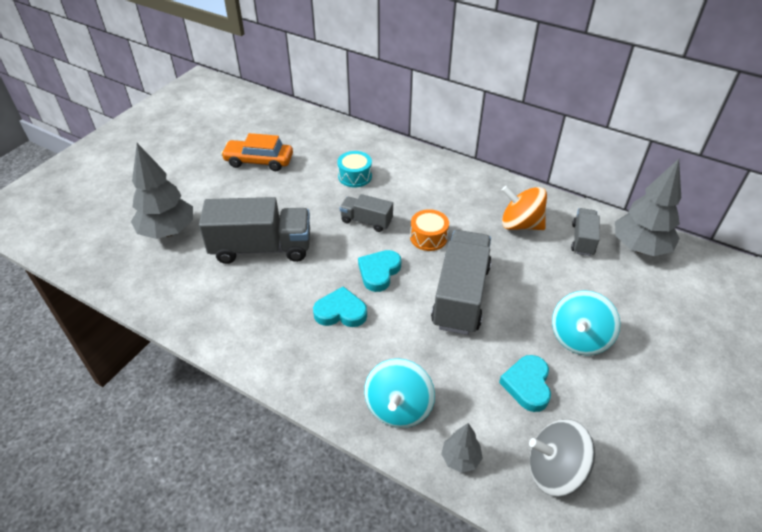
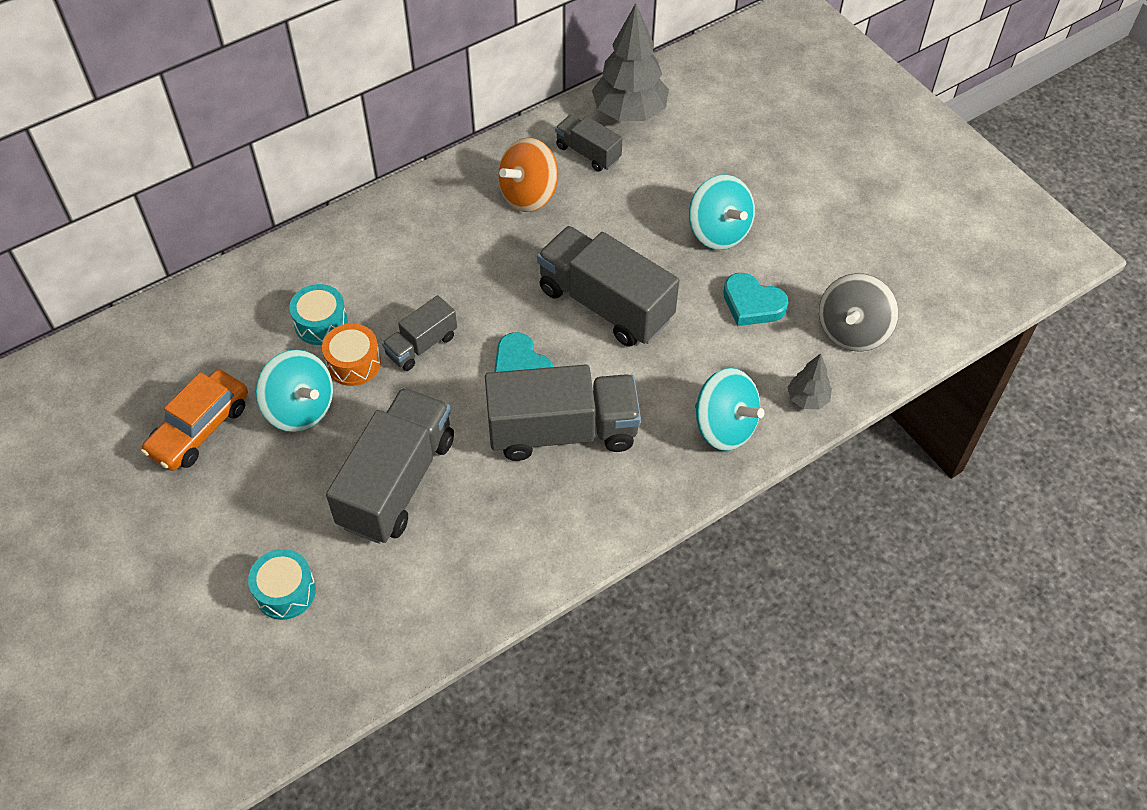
camera: 65 degrees left, 10 degrees up
grey tree [131,143,193,239] -> turquoise drum [248,549,316,620]
turquoise heart [313,286,367,327] -> grey truck [485,364,641,461]
orange drum [410,209,449,251] -> orange drum moved to [322,323,381,386]
none -> turquoise spinning top [256,350,333,432]

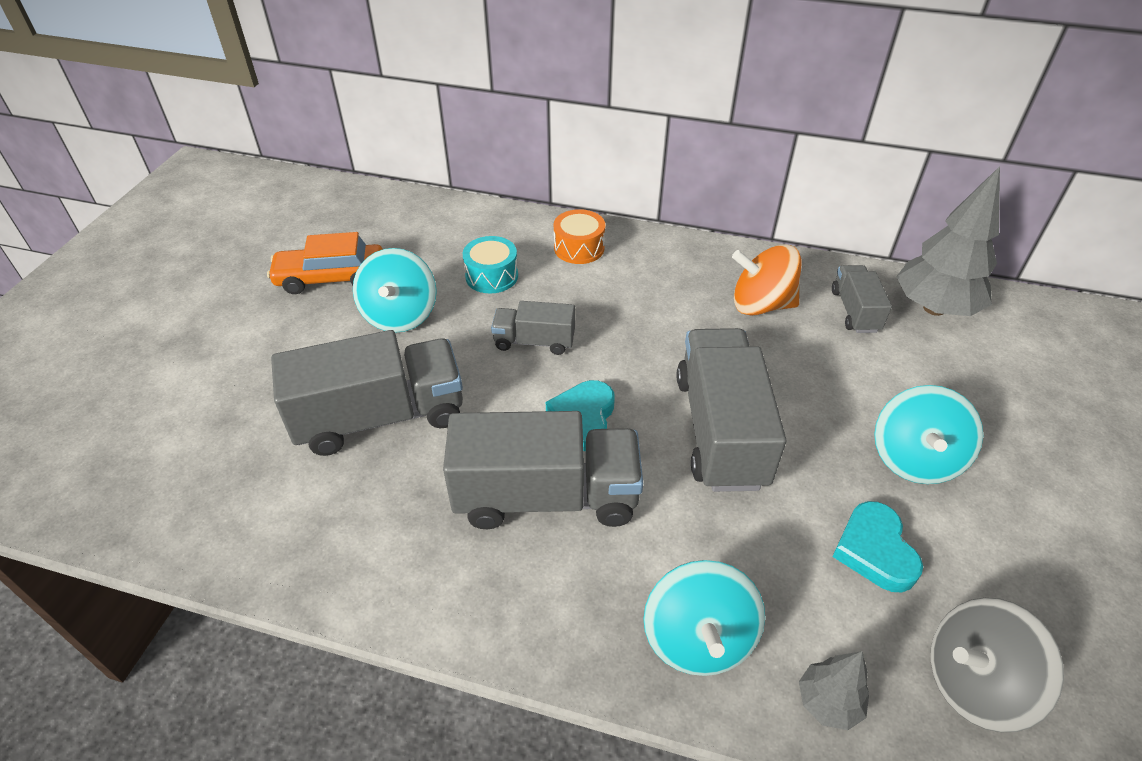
camera: 50 degrees right, 10 degrees down
turquoise drum [248,549,316,620] -> none
orange drum [322,323,381,386] -> orange drum moved to [554,209,605,264]
grey truck [485,364,641,461] -> grey truck turned 45 degrees counterclockwise [443,411,643,529]

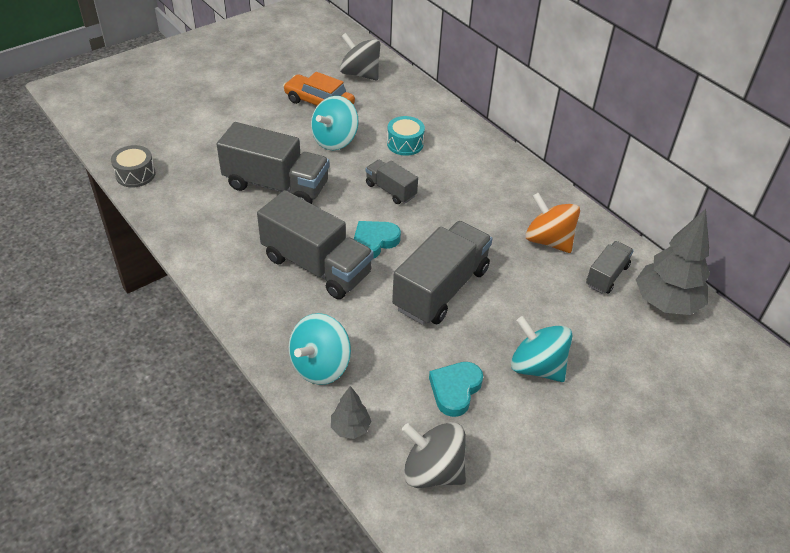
camera: 35 degrees right, 0 degrees up
orange drum [554,209,605,264] -> none
turquoise spinning top [874,385,983,484] -> turquoise spinning top turned 75 degrees clockwise [511,316,573,382]
none -> grey drum [111,145,156,188]
none -> grey spinning top [340,33,380,80]

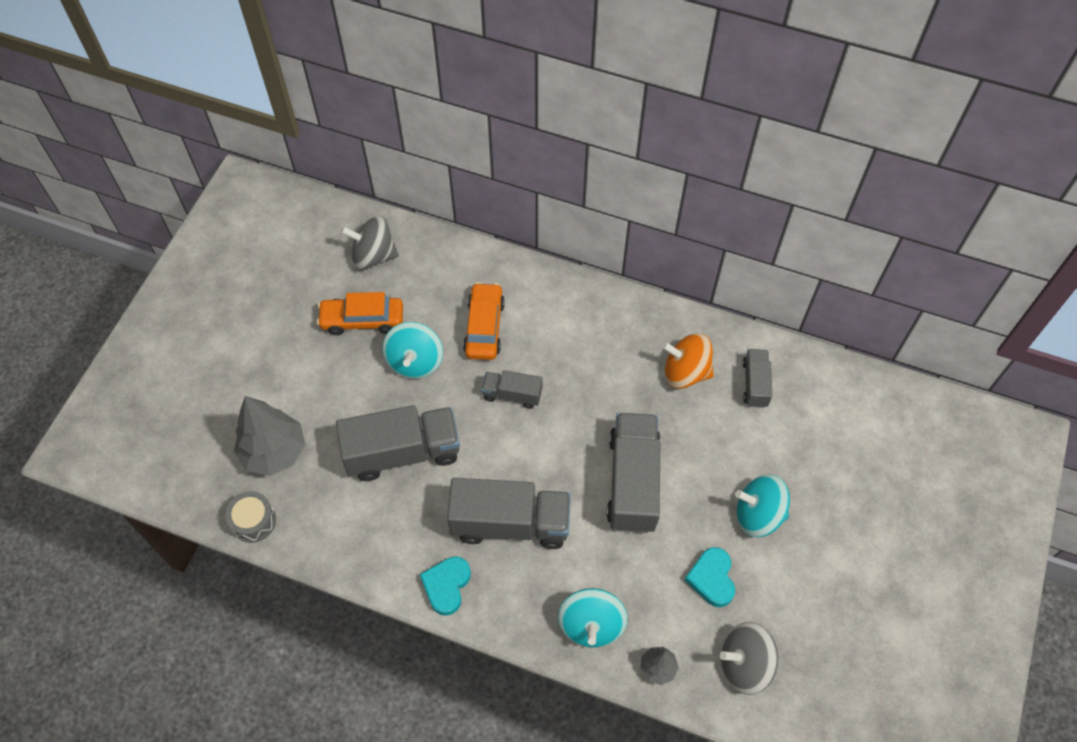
camera: 30 degrees left, 15 degrees up
turquoise heart [354,221,401,259] -> turquoise heart moved to [420,556,471,616]
turquoise drum [387,116,425,156] -> orange car [463,282,505,360]
grey tree [636,209,710,315] -> grey tree moved to [234,396,305,476]

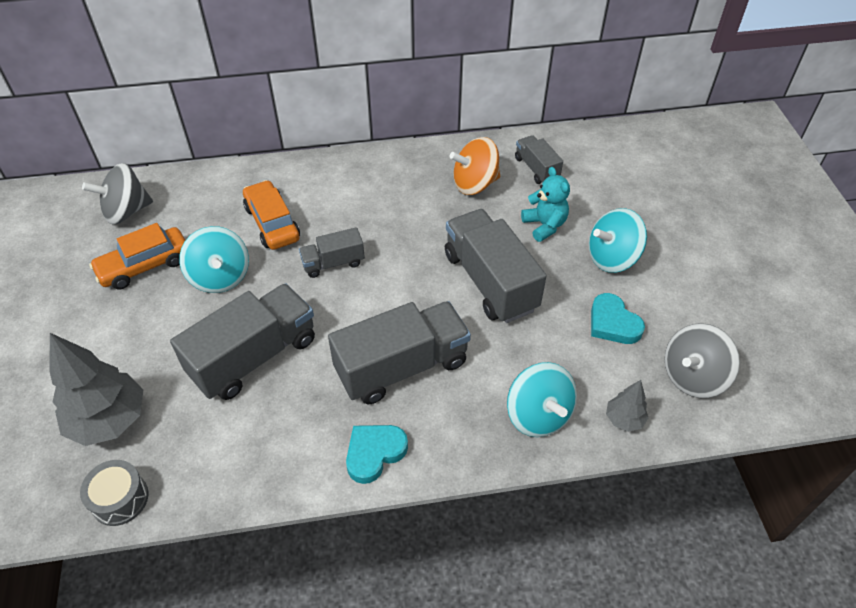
camera: 30 degrees left, 10 degrees down
turquoise heart [420,556,471,616] -> turquoise heart turned 60 degrees clockwise [346,425,408,484]
none -> turquoise teddy bear [521,167,570,242]

